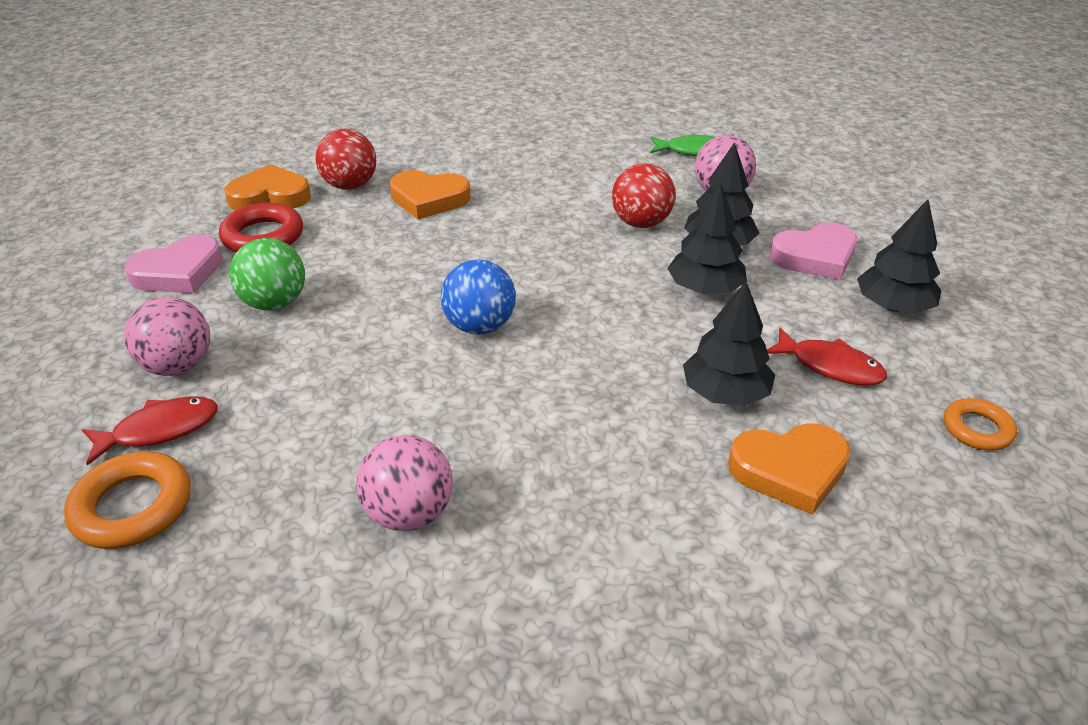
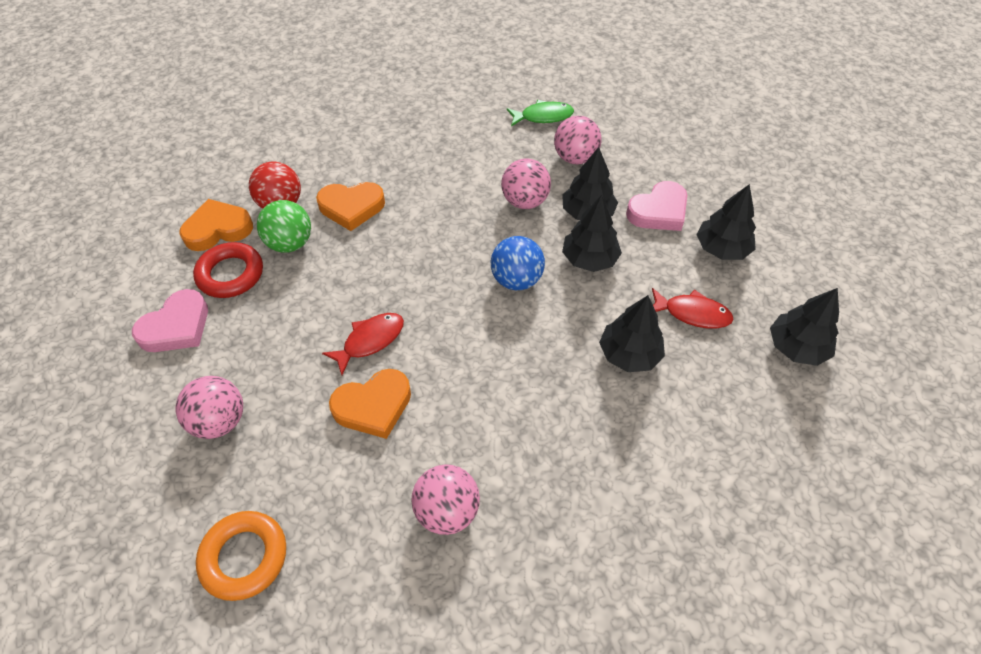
camera: 15 degrees left, 15 degrees up
red fish [82,396,218,465] -> red fish moved to [322,313,404,375]
green ball [229,238,305,310] -> green ball moved to [257,200,311,253]
blue ball [441,260,516,335] -> blue ball moved to [491,236,545,290]
red ball [612,163,676,228] -> pink ball [501,158,551,209]
orange heart [728,423,851,515] -> orange heart moved to [329,369,411,439]
orange ring [944,398,1017,451] -> black tree [770,288,839,366]

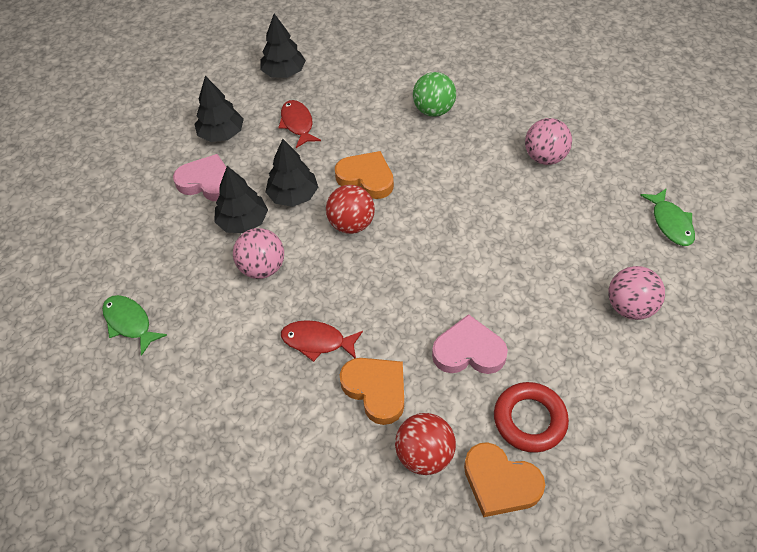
camera: 125 degrees left, 0 degrees up
pink heart [132,289,208,352] -> pink heart moved to [432,314,508,374]
orange ring [196,511,286,601] -> green fish [640,189,695,246]
green ball [257,200,311,253] -> green ball moved to [413,72,456,117]
red fish [322,313,404,375] -> red fish moved to [281,320,363,362]
orange heart [329,369,411,439] -> orange heart moved to [335,151,394,199]
blue ball [491,236,545,290] -> red ball [326,185,375,234]
pink ball [554,116,602,164] -> none
black tree [599,295,665,372] -> none

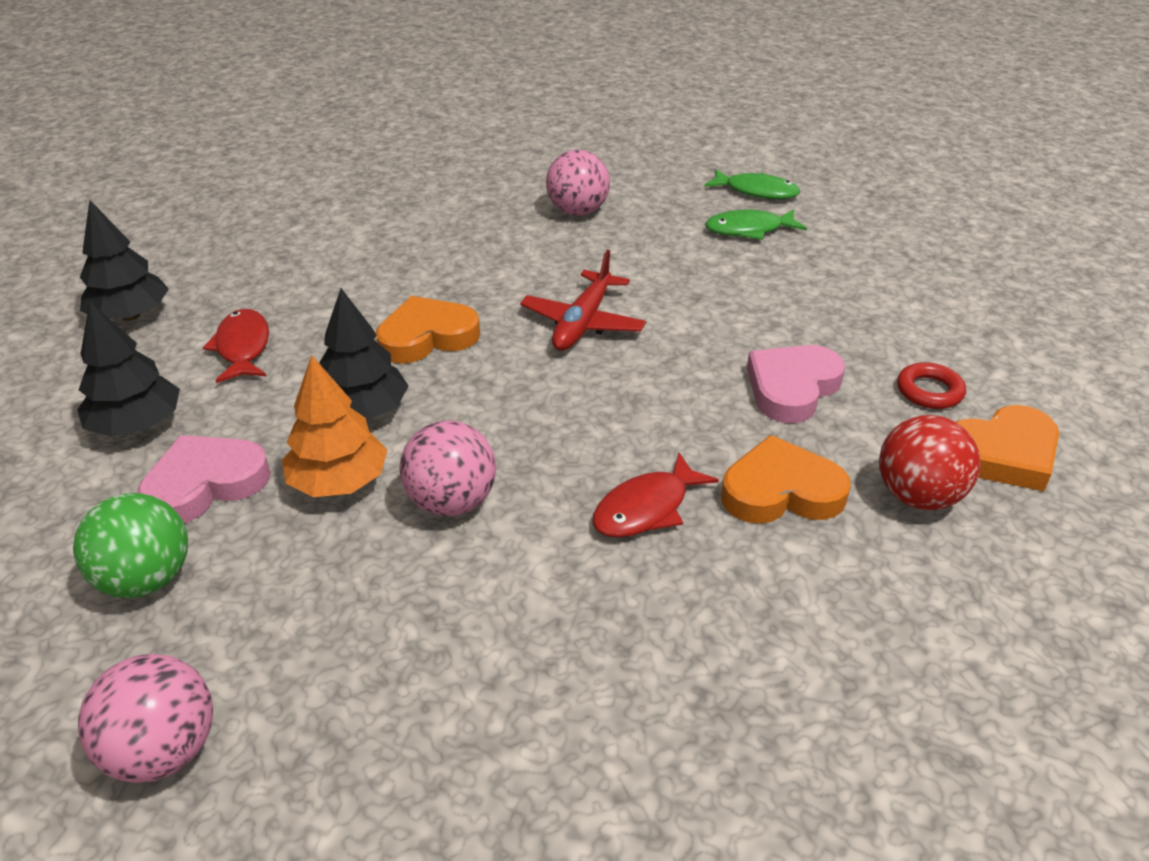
camera: 55 degrees left, 15 degrees down
green fish [102,295,167,356] -> green fish moved to [706,209,807,240]
black tree [214,166,268,233] -> orange tree [282,355,387,497]
red fish [278,100,321,148] -> red fish turned 60 degrees clockwise [203,309,269,383]
red ball [326,185,375,234] -> none
green ball [413,72,456,117] -> green ball moved to [73,493,188,598]
red ring [494,382,569,453] -> red ring [897,362,966,409], size x0.63
pink ball [608,266,665,320] -> pink ball moved to [78,654,213,783]
none -> red plane [520,250,646,351]

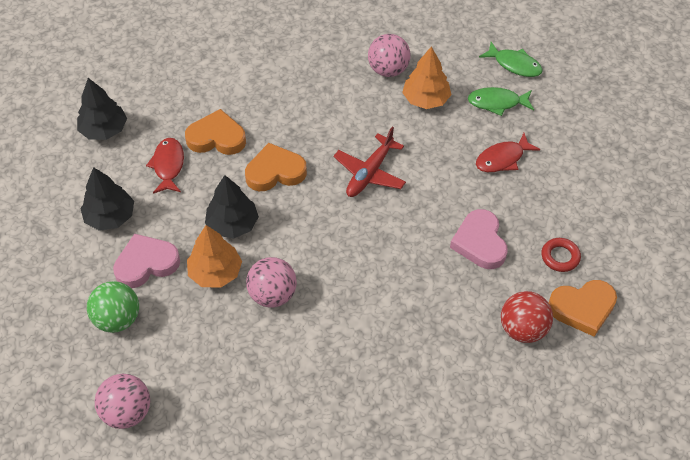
camera: 10 degrees right, 15 degrees up
red fish [593,453,719,537] -> red fish moved to [476,133,540,172]
orange heart [721,435,851,524] -> orange heart moved to [185,109,246,155]
pink heart [747,345,845,423] -> pink heart turned 60 degrees counterclockwise [450,209,508,269]
none -> orange tree [402,46,451,109]

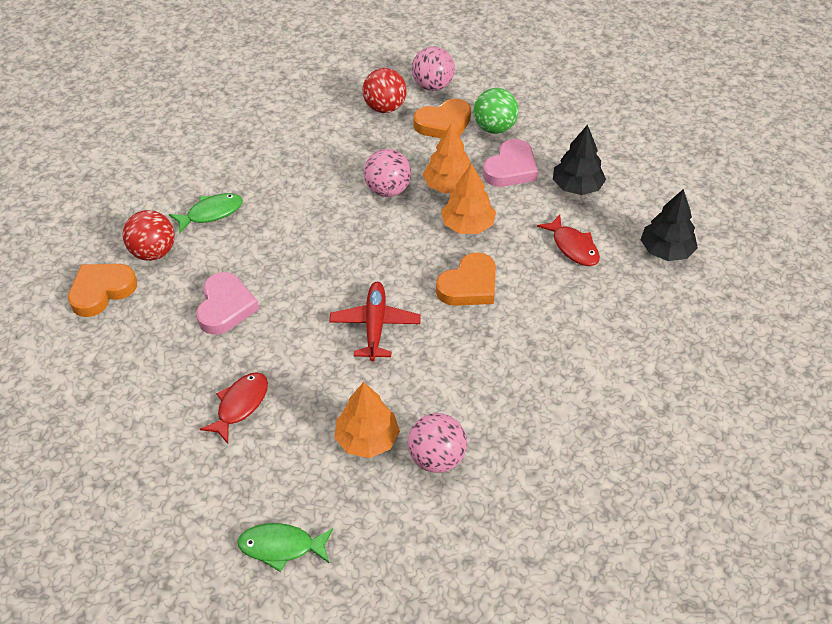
camera: 150 degrees right, 5 degrees down
orange heart [185,109,246,155] -> orange heart moved to [414,98,471,138]
black tree [205,175,259,238] -> orange tree [441,163,496,234]
pink heart [450,209,508,269] -> pink heart turned 45 degrees clockwise [196,272,259,335]
green fish [468,87,534,116] -> green fish moved to [169,193,243,234]
red ring [541,238,581,272] -> none
none -> red ball [362,68,407,113]

